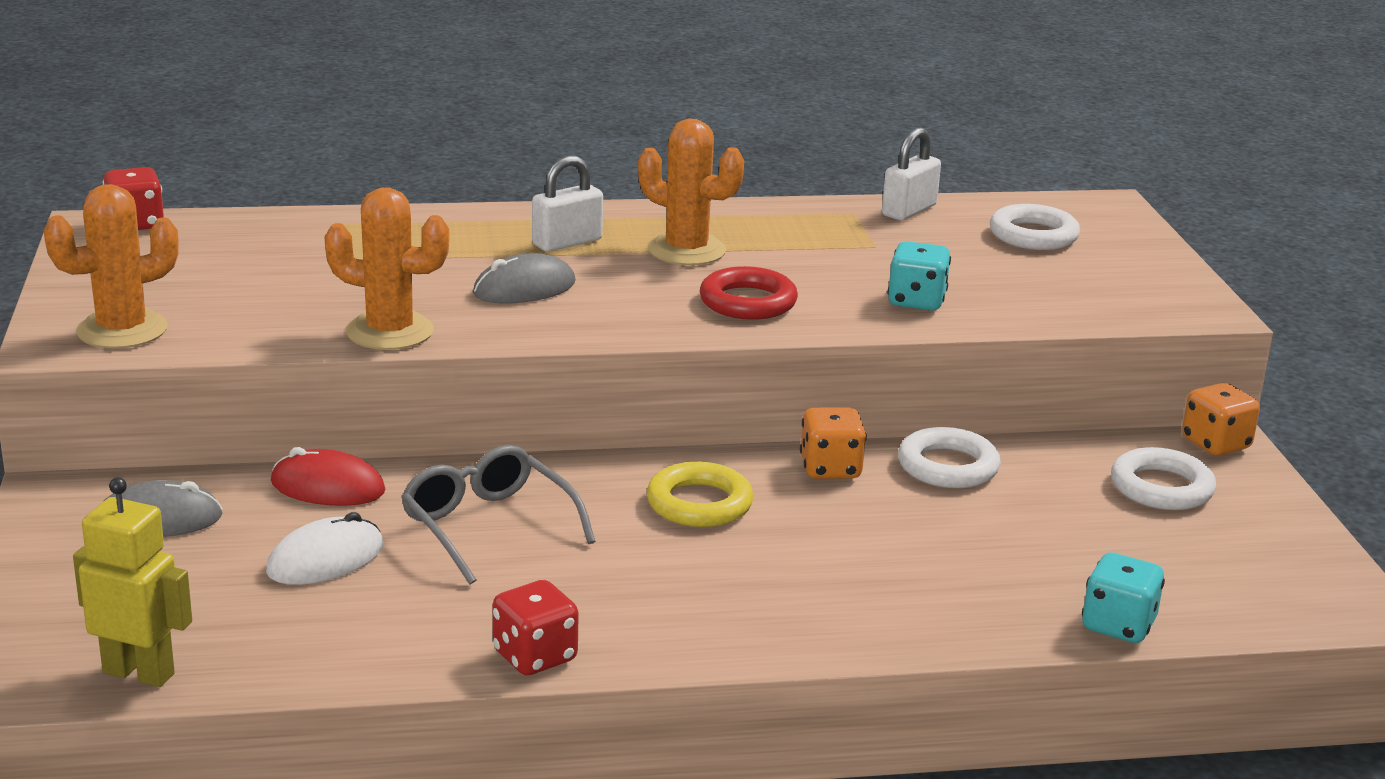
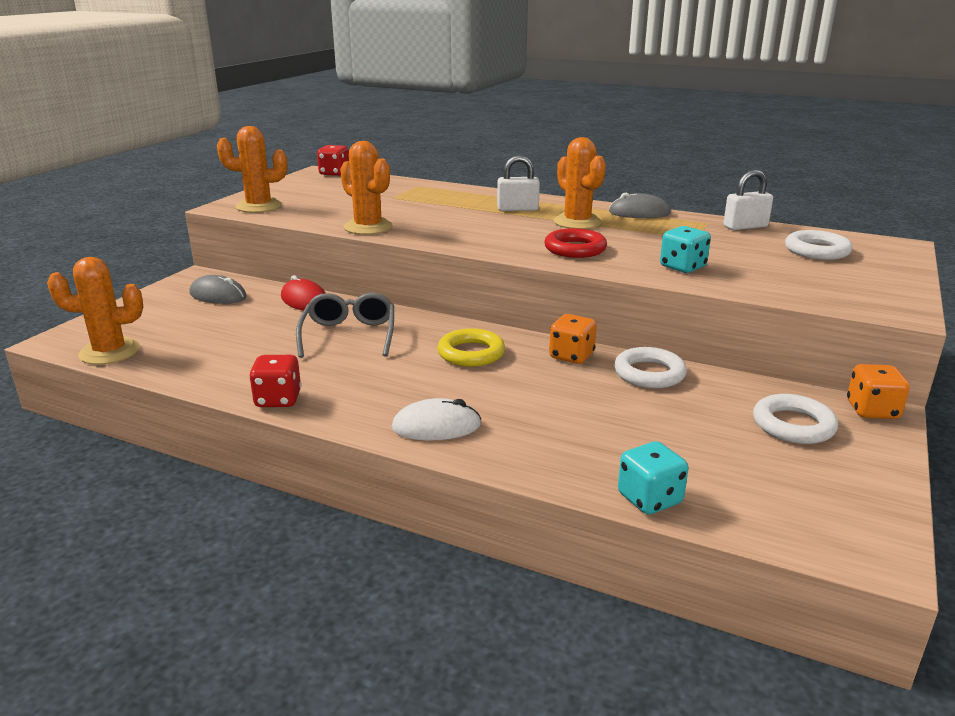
camera: 35 degrees right, 0 degrees up
yellow robot [73,477,192,687] -> orange cactus [47,257,143,365]
white mouse [266,512,384,585] -> white mouse moved to [392,398,481,440]
grey mouse [473,253,576,303] -> grey mouse moved to [609,193,671,218]

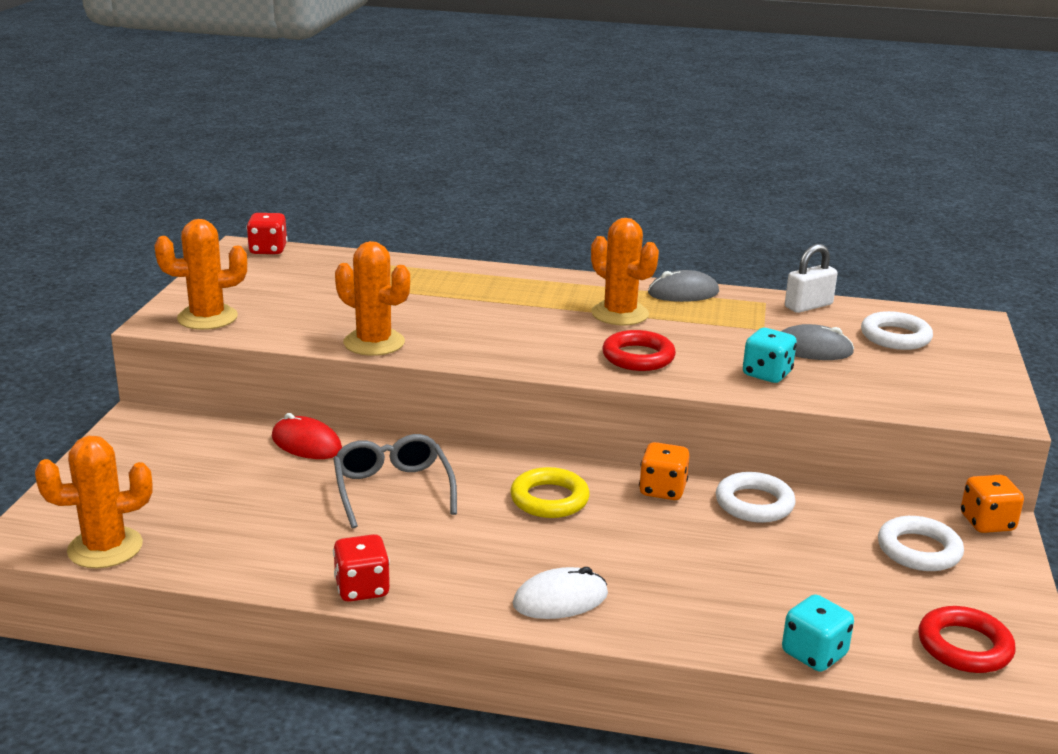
camera: 15 degrees left, 0 degrees up
grey mouse [189,275,247,304] -> grey mouse moved to [781,324,854,360]
white padlock [497,155,540,211] -> none
none -> red ring [918,606,1015,673]

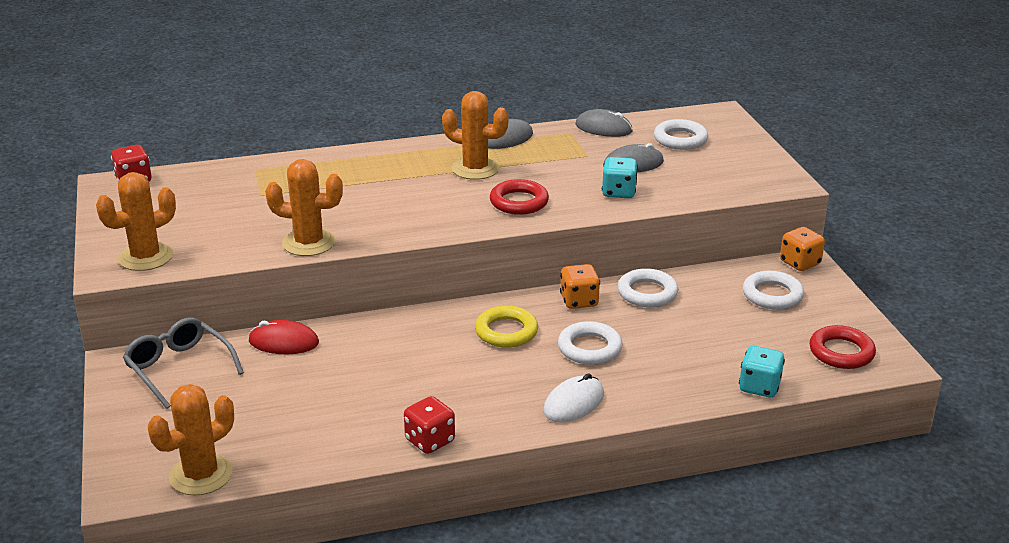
camera: 25 degrees left, 5 degrees up
grey glasses [333,434,457,528] -> grey glasses moved to [123,317,244,409]
white padlock [785,244,838,313] -> grey mouse [575,109,633,137]
none -> white ring [558,321,622,365]

